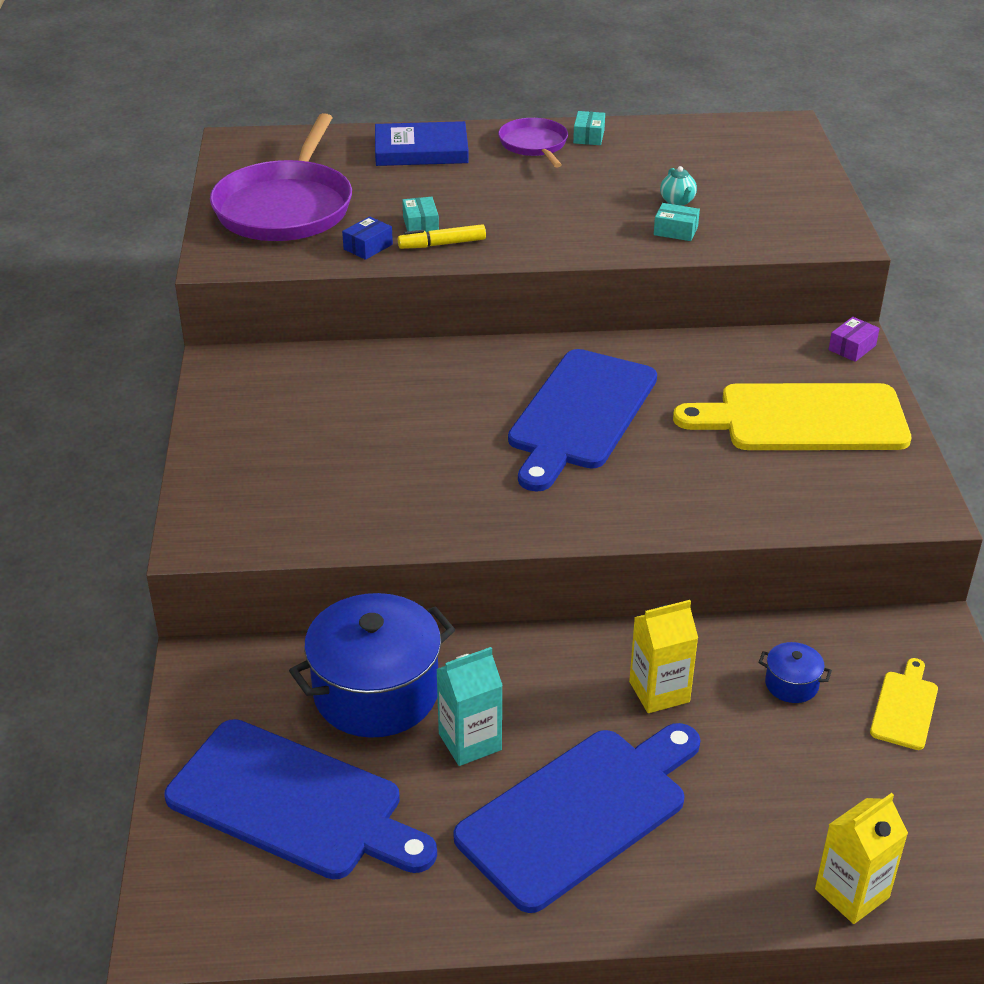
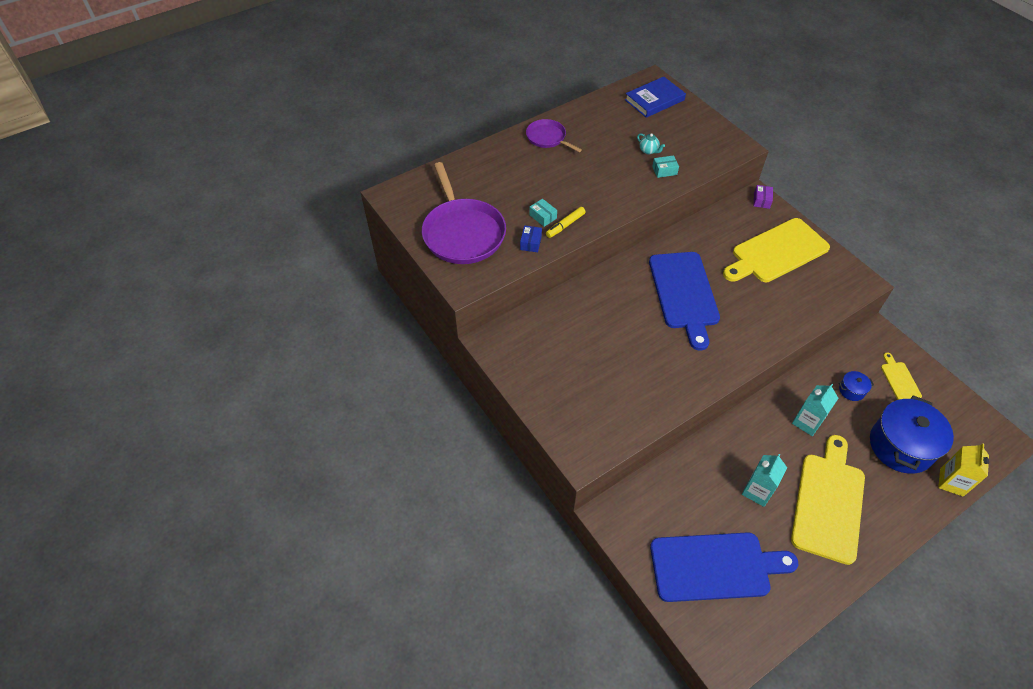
camera: 30 degrees left, 15 degrees up
blue pot [289,593,455,738] -> blue pot moved to [870,395,954,474]
blue book [375,121,469,166] -> blue book moved to [625,77,686,118]
blue cutting board [453,723,700,913] -> yellow cutting board [791,435,865,565]
turquoise box [573,111,605,145] -> none
yellow carton [629,600,698,713] -> turquoise carton [792,384,839,436]

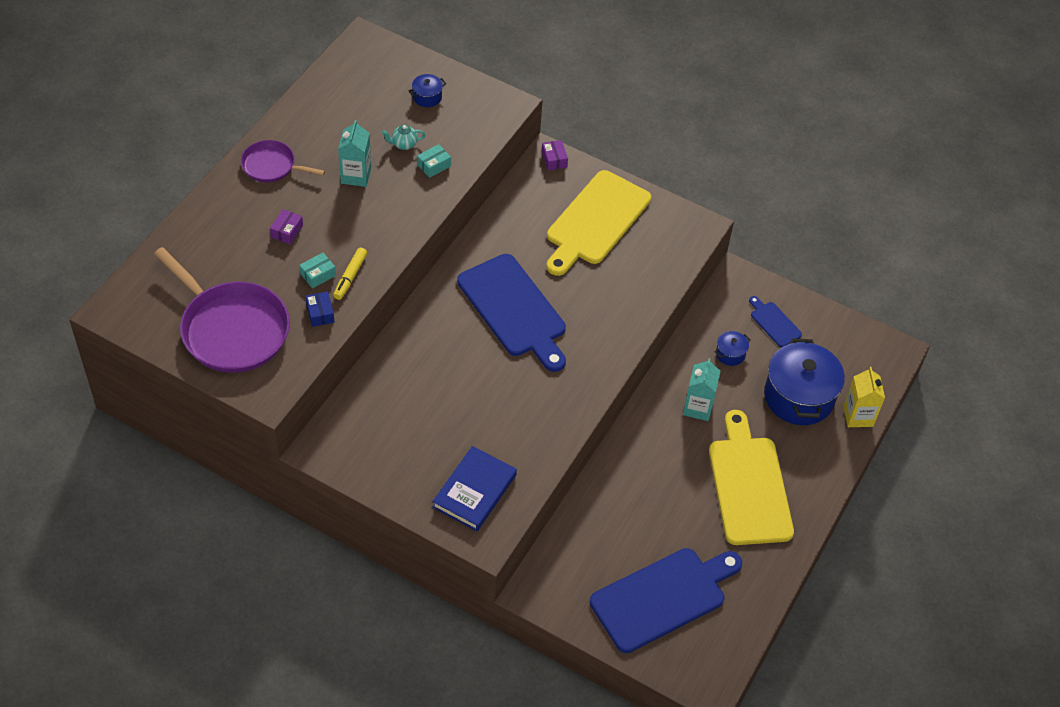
camera: 30 degrees left, 0 degrees up
turquoise box [529,199,557,227] -> turquoise box turned 60 degrees counterclockwise [299,253,336,288]
blue book [625,77,686,118] -> blue book moved to [432,446,517,531]
turquoise teapot [637,133,665,154] -> turquoise teapot turned 150 degrees clockwise [382,125,425,150]
turquoise carton [742,454,787,507] -> turquoise carton moved to [338,120,371,187]
yellow cutting board [881,353,922,400] -> blue cutting board [749,296,802,347]
none -> purple box [270,209,303,245]
none -> blue pot [409,74,446,107]

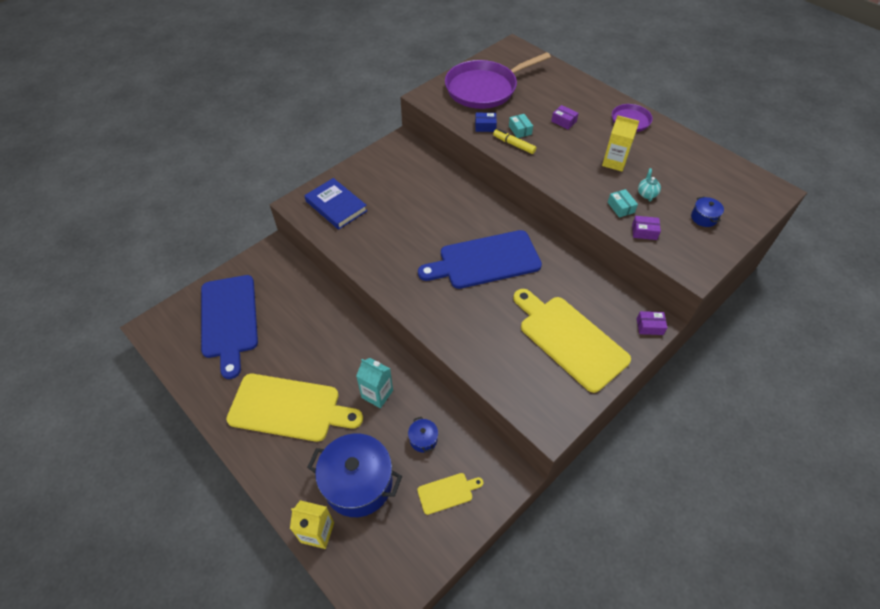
camera: 110 degrees right, 0 degrees up
turquoise carton [338,120,371,187] -> yellow carton [602,115,639,171]
blue cutting board [749,296,802,347] -> yellow cutting board [417,473,483,515]
none -> purple box [632,216,661,240]

